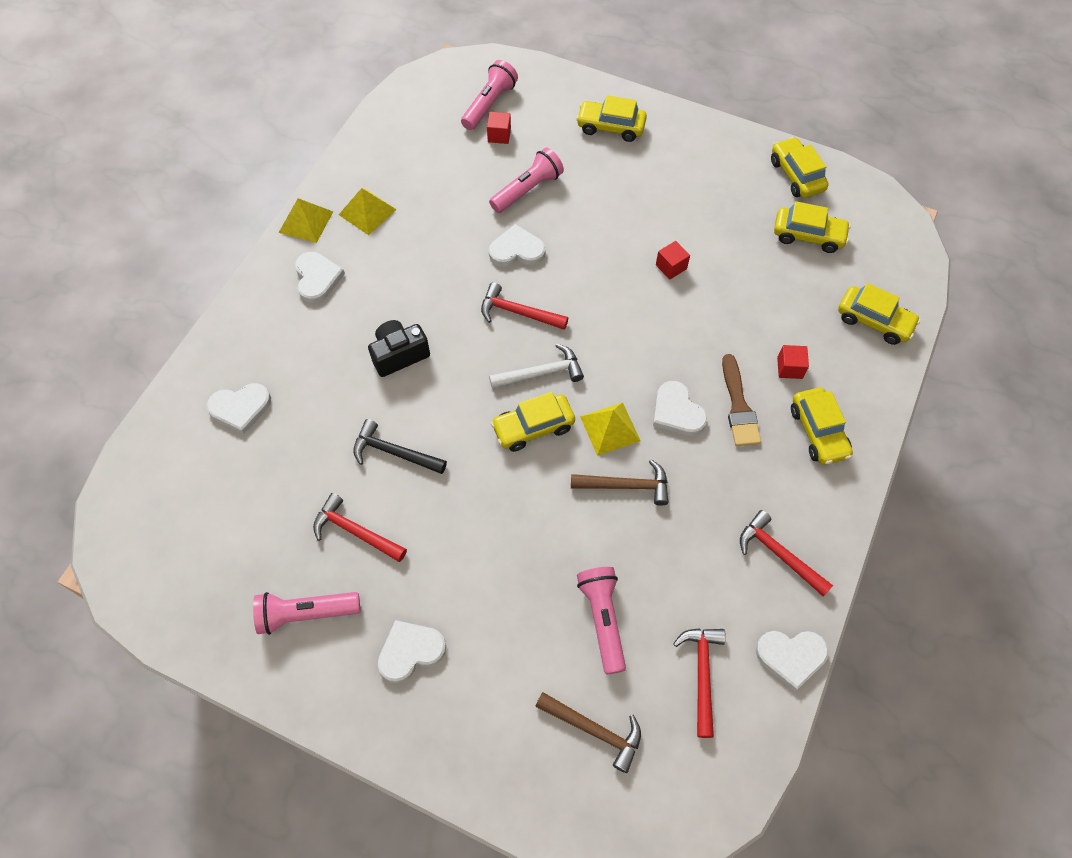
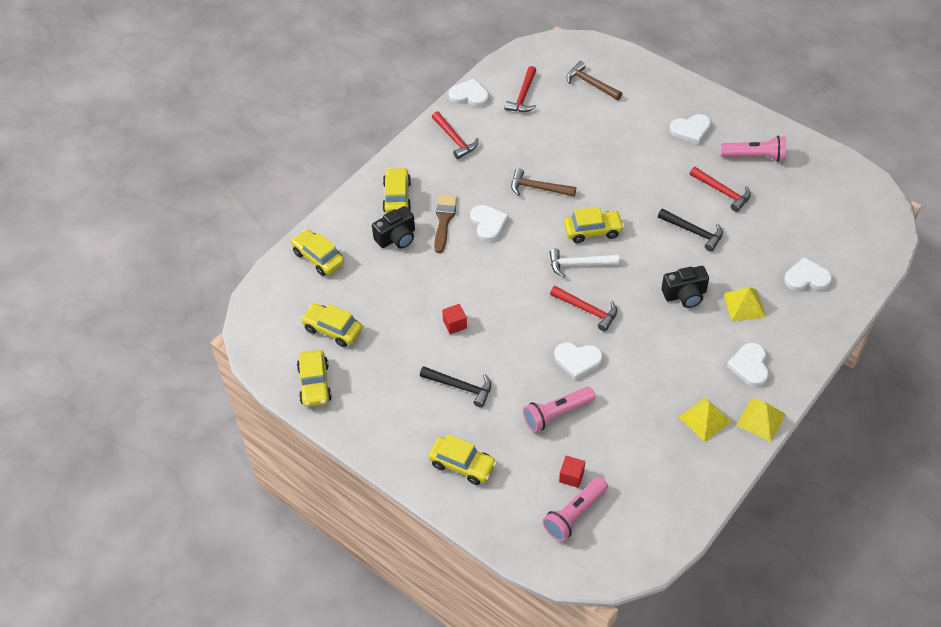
camera: 165 degrees left, 10 degrees down
pink flashlight [577,567,626,674] -> none
yellow pyramid [580,402,640,456] -> yellow pyramid moved to [723,287,766,321]
red cube [777,345,809,379] -> black camera [372,206,415,249]
none -> black hammer [420,366,491,408]

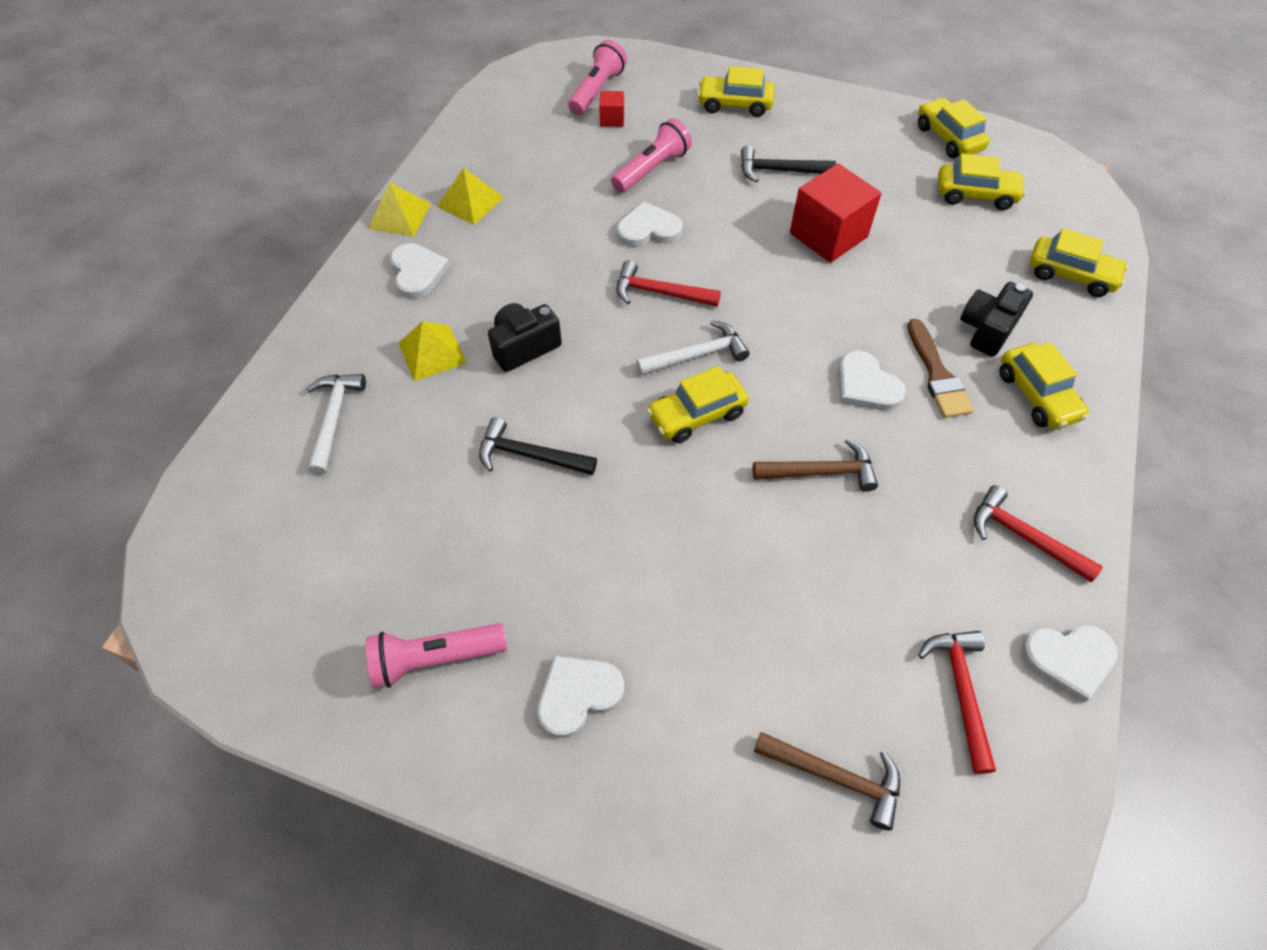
camera: 160 degrees right, 5 degrees up
red cube [442,304,467,334] -> red cube [790,164,882,263], size x2.14
red hammer [690,167,751,212] -> none
white heart [784,257,832,291] -> white hammer [307,374,366,475]

